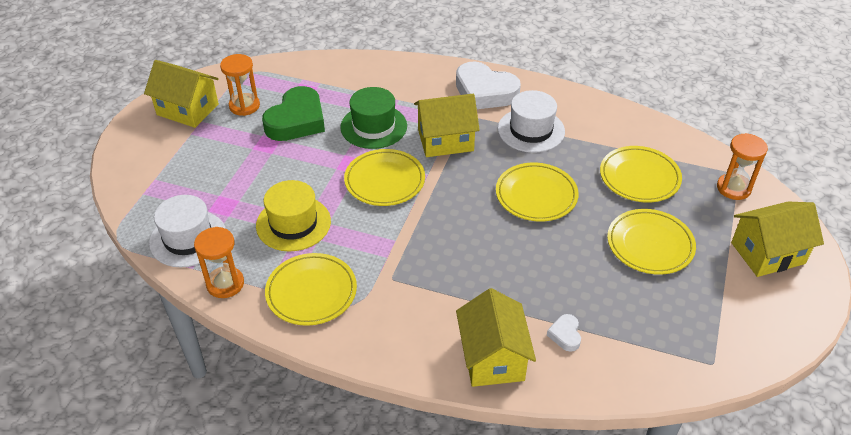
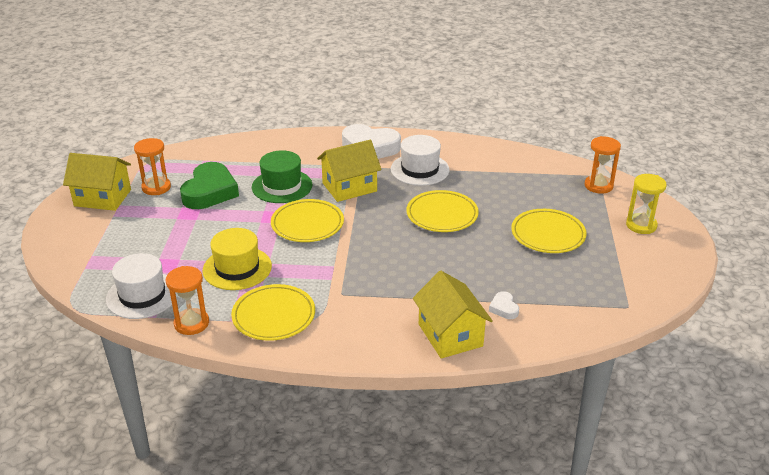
camera: 15 degrees left, 10 degrees down
yellow plate [600,146,682,202] -> none
yellow house [731,202,824,277] -> yellow hourglass [626,174,667,234]

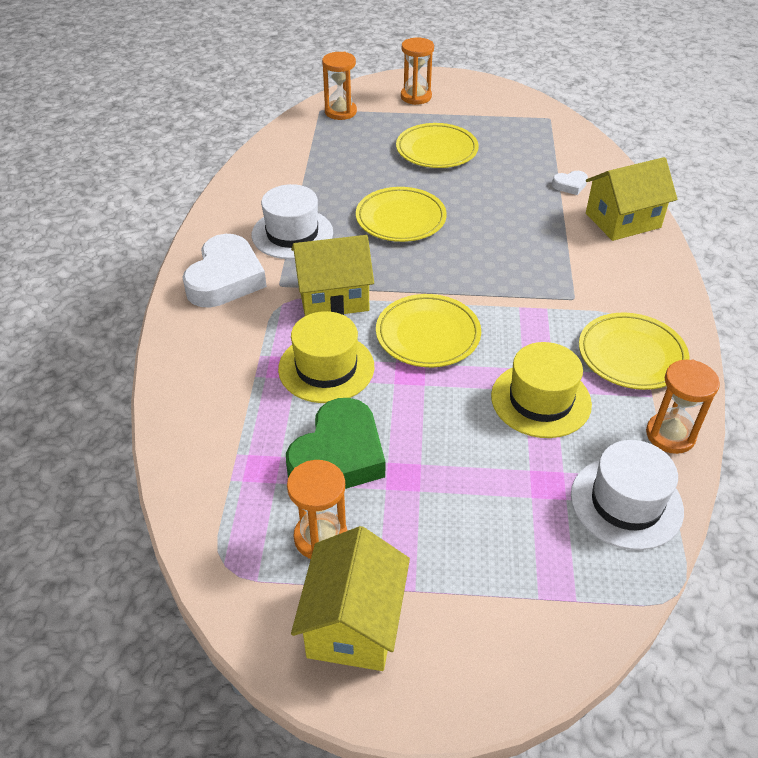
camera: 90 degrees left, 10 degrees up
green heart [180,162,239,209] -> green heart turned 105 degrees clockwise [286,398,385,489]
green hat [252,150,312,203] -> yellow hat [278,311,374,403]
yellow house [317,140,382,202] -> yellow house turned 75 degrees counterclockwise [291,235,374,316]
yellow hourglass [626,174,667,234] -> orange hourglass [401,38,434,105]

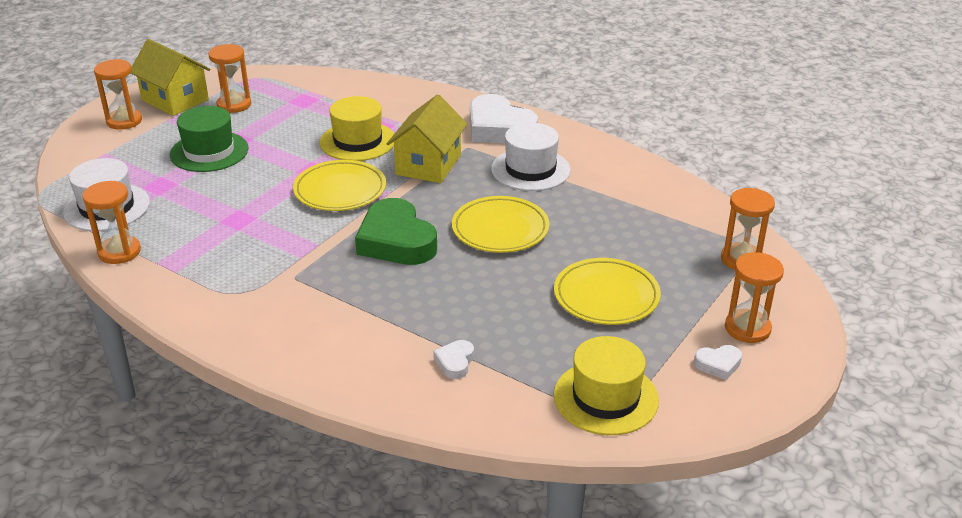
camera: 120 degrees right, 10 degrees down
green heart [286,398,385,489] -> green heart moved to [355,198,437,265]
yellow hat [491,342,592,438] -> yellow hat moved to [554,336,659,435]
yellow plate [579,312,689,390] -> none
yellow house [586,157,677,241] -> none
none -> orange hourglass [94,59,142,130]
none -> green hat [170,106,248,172]
none -> white heart [694,345,742,380]

